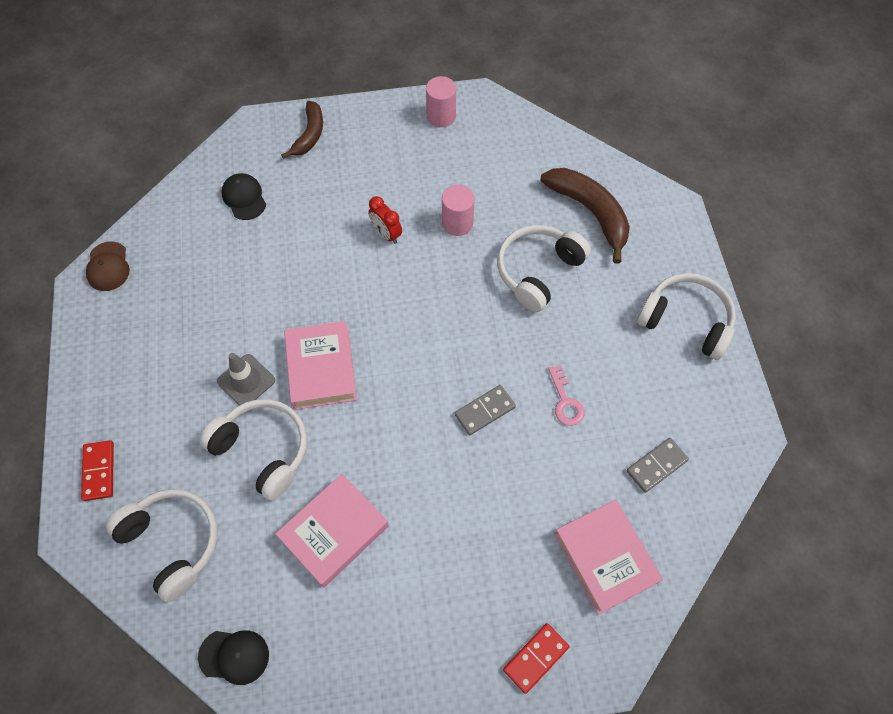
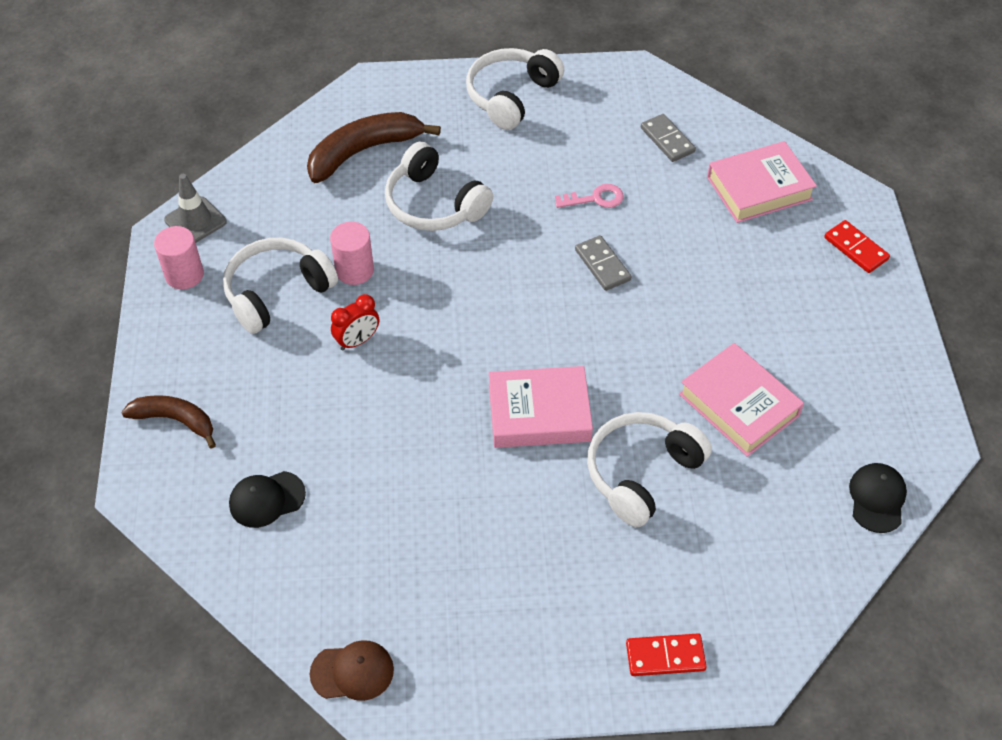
camera: 85 degrees left, 10 degrees down
white headphones [106,489,218,602] -> white headphones moved to [223,238,338,334]
grey traffic cone [217,353,275,405] -> grey traffic cone moved to [164,174,227,243]

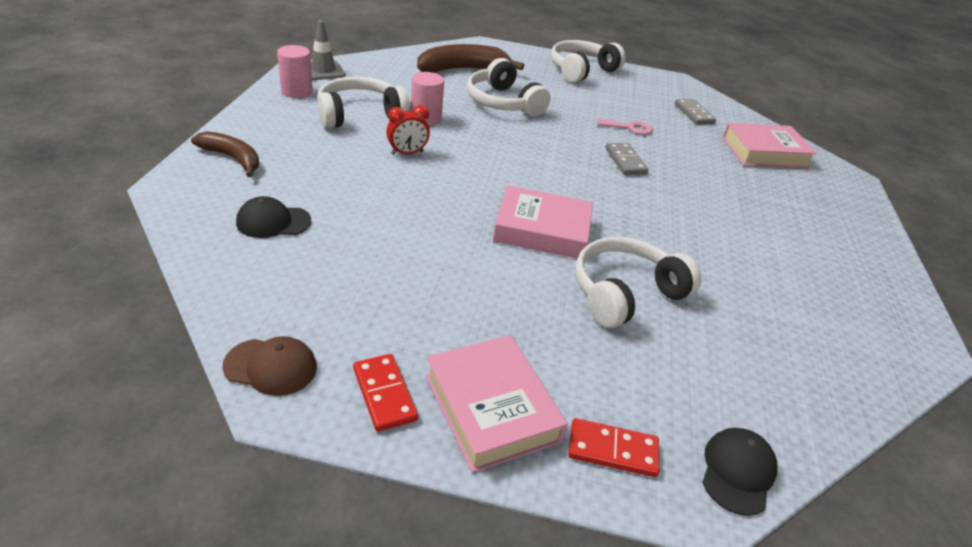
camera: 10 degrees right, 15 degrees down
pink book [679,343,804,457] -> pink book moved to [425,335,568,473]
red domino [824,220,890,273] -> red domino moved to [353,354,418,432]
black cap [849,463,907,533] -> black cap moved to [702,428,778,516]

